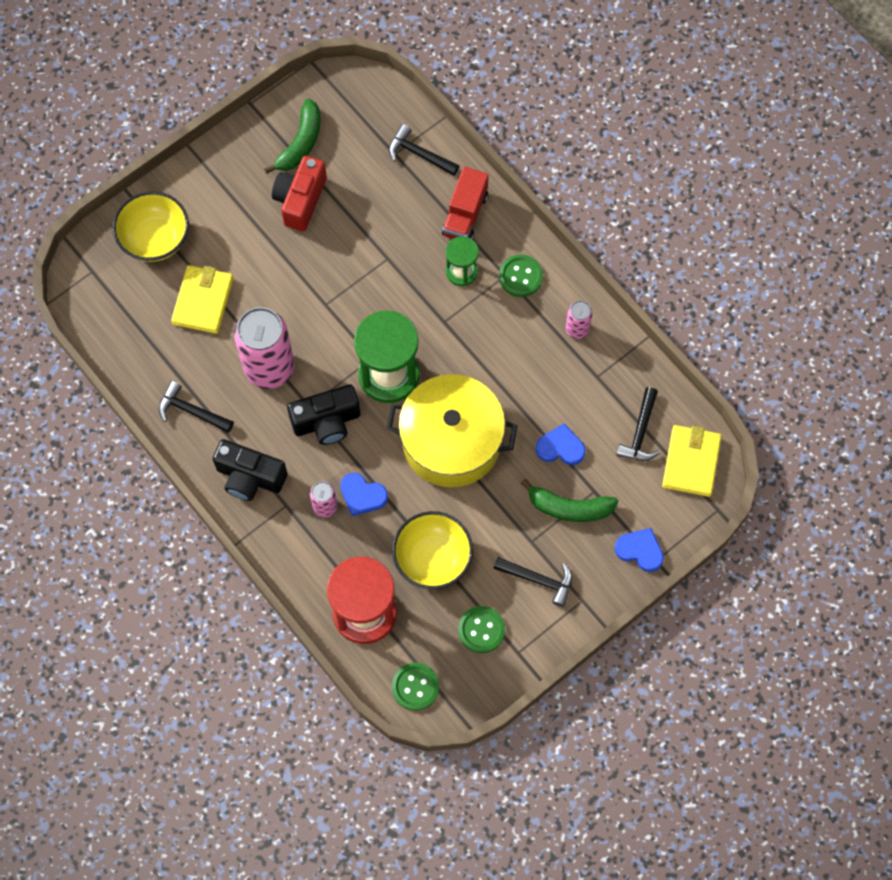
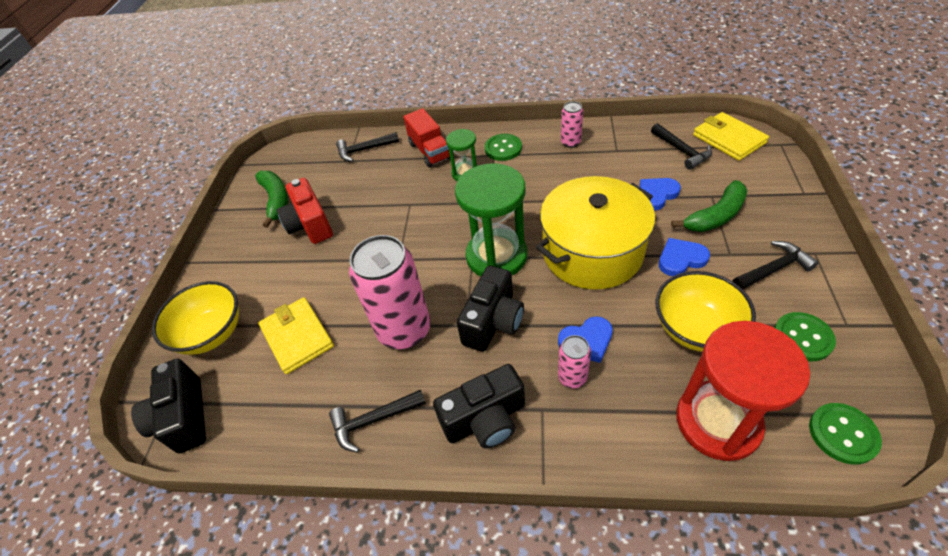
camera: 40 degrees left, 20 degrees down
blue heart [615,528,664,572] -> blue heart moved to [659,238,710,276]
none -> black camera [131,358,206,454]

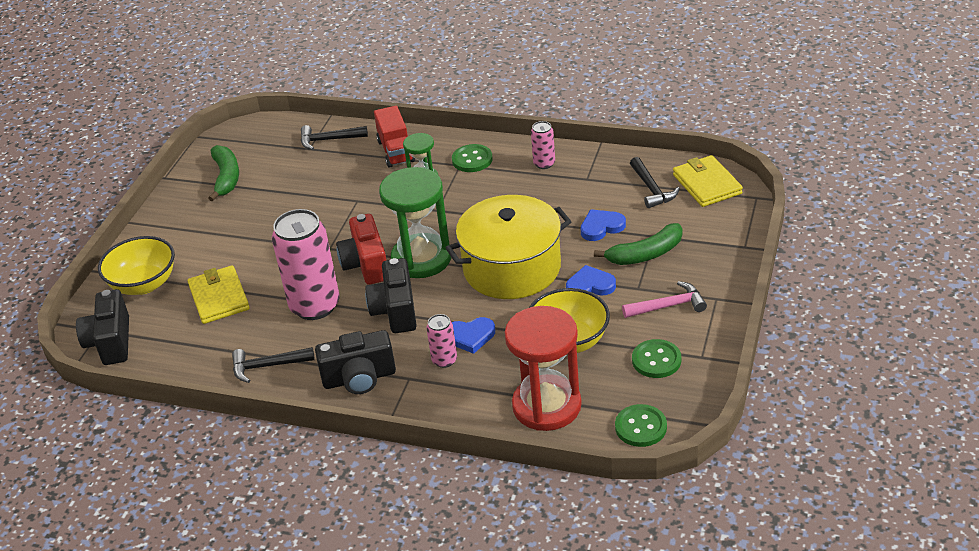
camera: 10 degrees right, 10 degrees down
red camera [277,178,333,244] -> red camera moved to [336,214,386,285]
black camera [457,266,524,352] -> black camera turned 135 degrees clockwise [365,258,417,333]
black hammer [732,241,819,289] -> pink hammer [622,281,707,318]

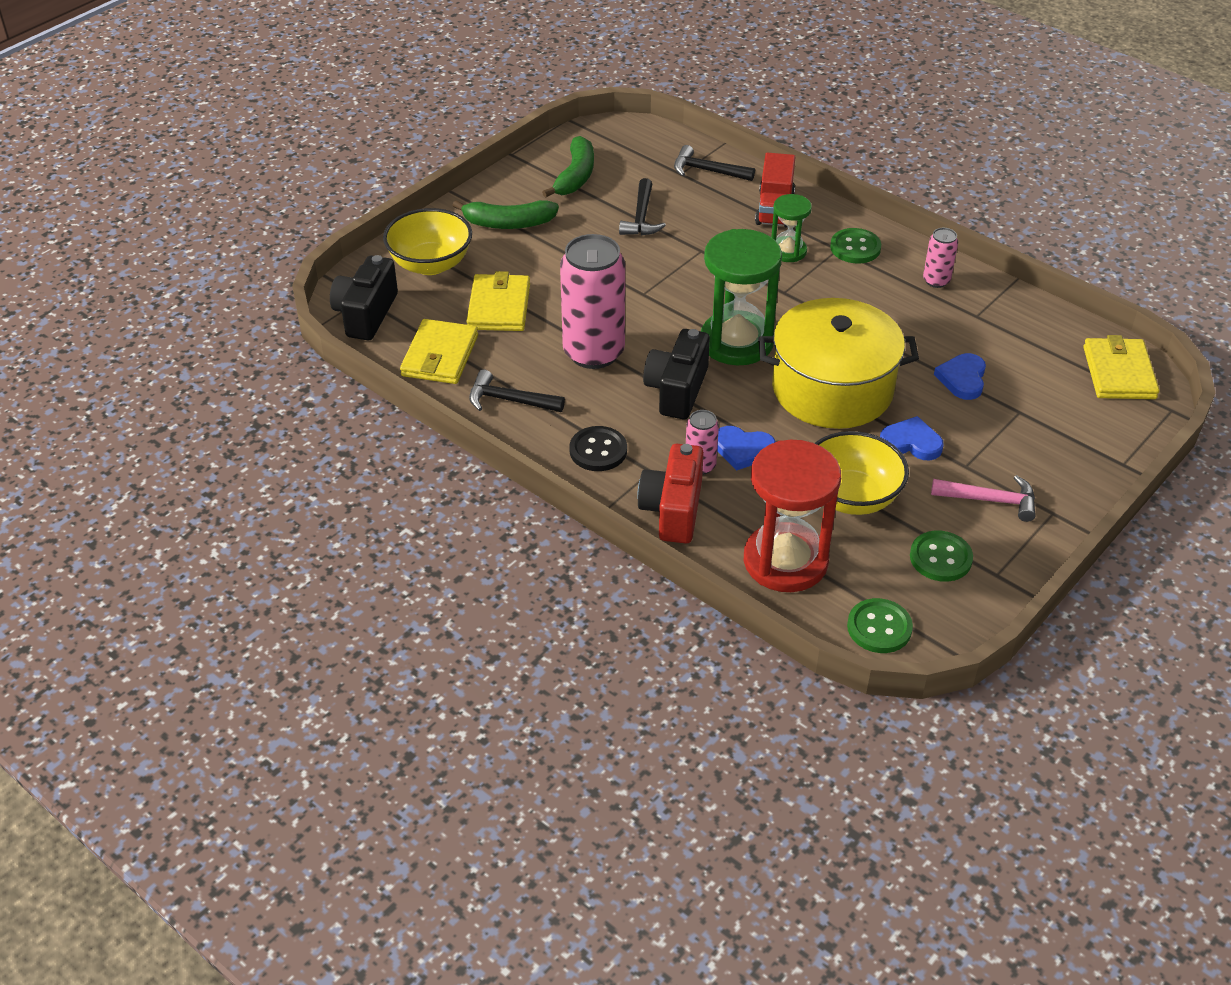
camera: 20 degrees right, 5 degrees up
black camera [315,330,396,394] -> black button [569,426,627,471]
red camera [336,214,386,285] -> red camera moved to [637,444,704,543]
blue heart [581,209,626,241] -> blue heart turned 75 degrees counterclockwise [934,353,986,400]
green banana [594,223,683,265] -> green banana moved to [452,200,559,229]
black hammer [630,157,680,208] -> black hammer moved to [619,178,666,235]
none -> yellow wallet [400,319,478,384]

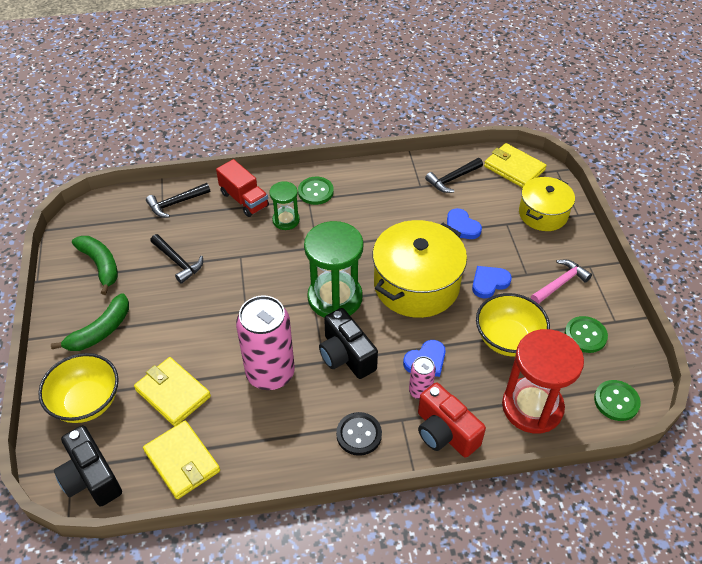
camera: 50 degrees left, 5 degrees up
black hammer [469,369,565,412] -> black hammer moved to [425,158,483,193]
pink can [923,228,958,288] -> none
none -> yellow pot [519,177,575,231]

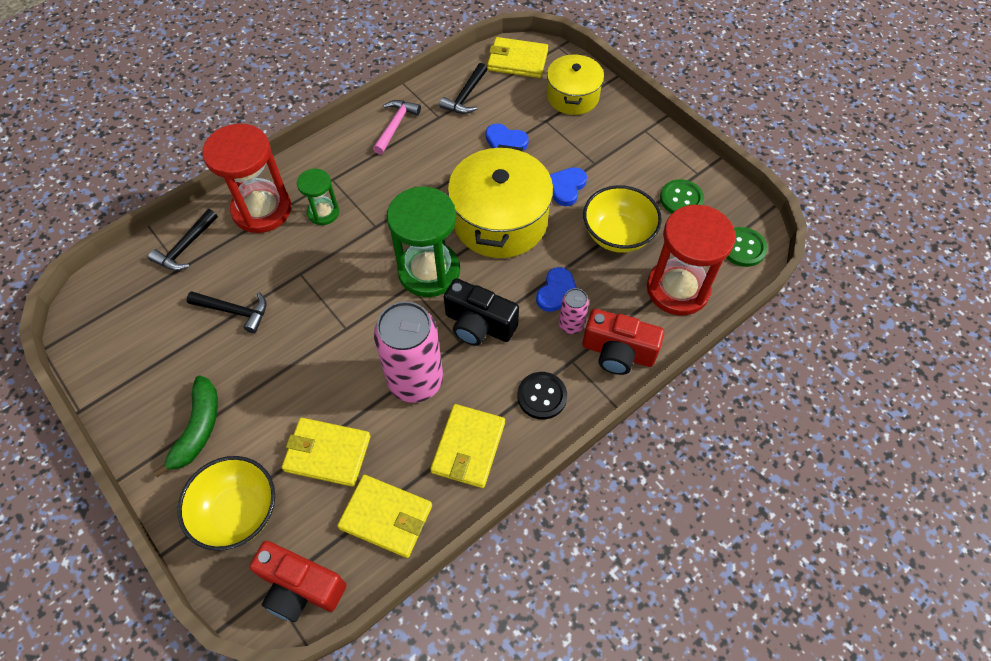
camera: 30 degrees left, 10 degrees up
black camera [54,425,122,507] -> red camera [249,541,346,622]
green banana [72,236,118,295] -> none
red truck [216,159,269,217] -> red hourglass [203,124,291,233]
green button [298,177,334,205] -> none
pink hammer [531,260,592,304] -> pink hammer moved to [373,100,421,155]
none -> yellow wallet [430,404,505,488]

